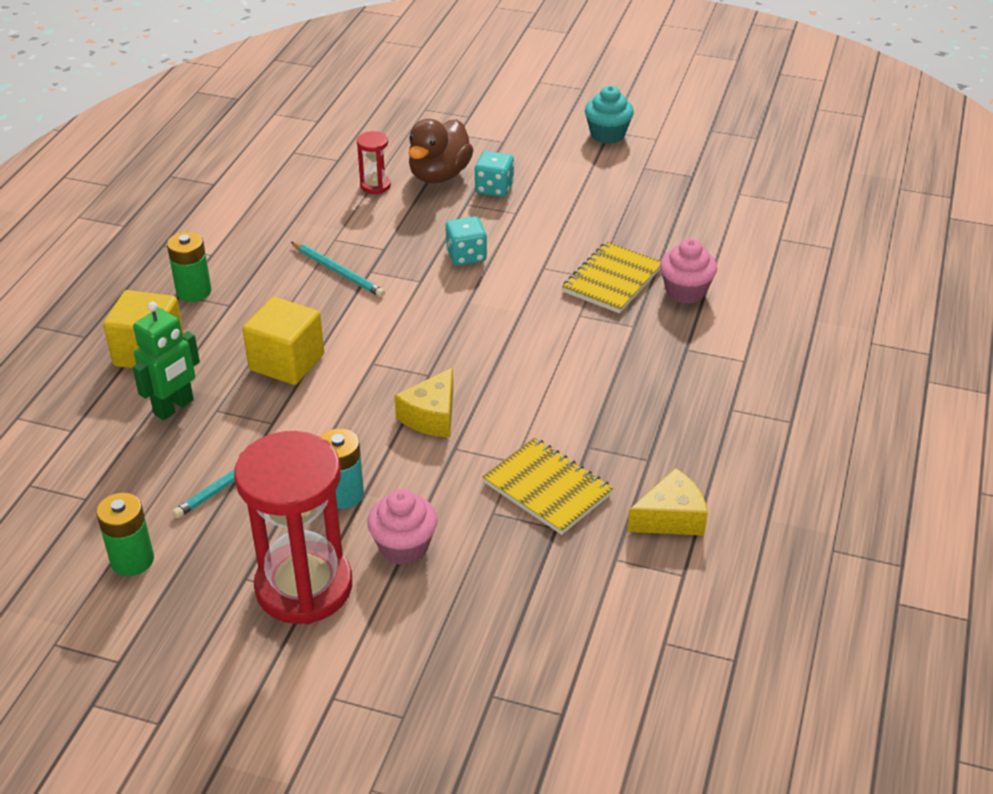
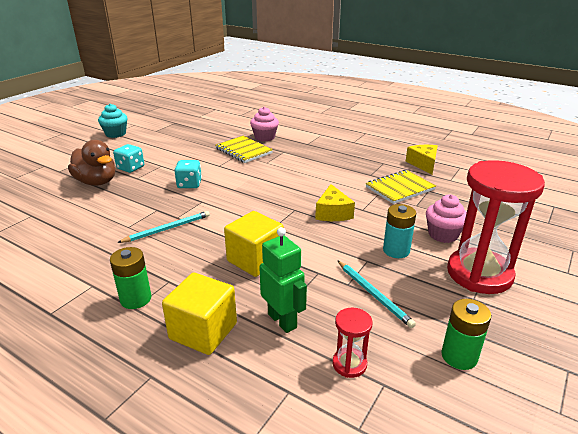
camera: 75 degrees left, 10 degrees down
red hourglass [357,131,391,194] -> red hourglass moved to [332,307,372,378]
yellow cheese [394,368,453,437] -> yellow cheese turned 45 degrees clockwise [315,184,355,221]

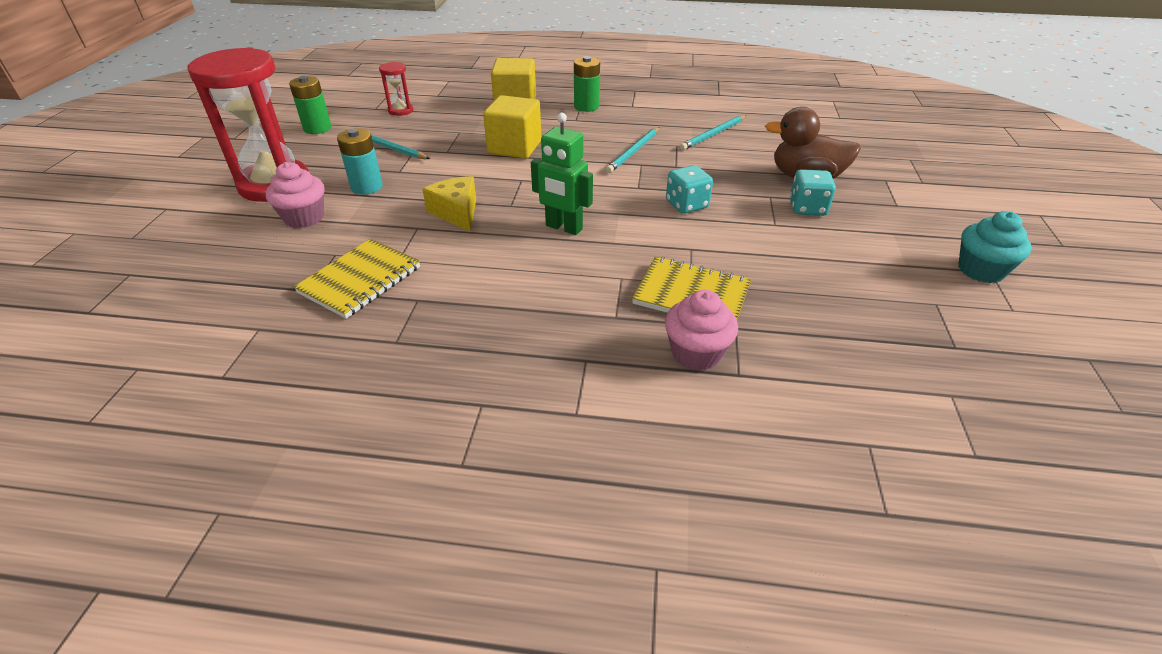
camera: 155 degrees right, 10 degrees up
green robot [259,227,307,333] -> green robot moved to [531,113,593,235]
yellow cheese [406,145,438,174] -> none
none -> turquoise pencil [680,115,747,150]

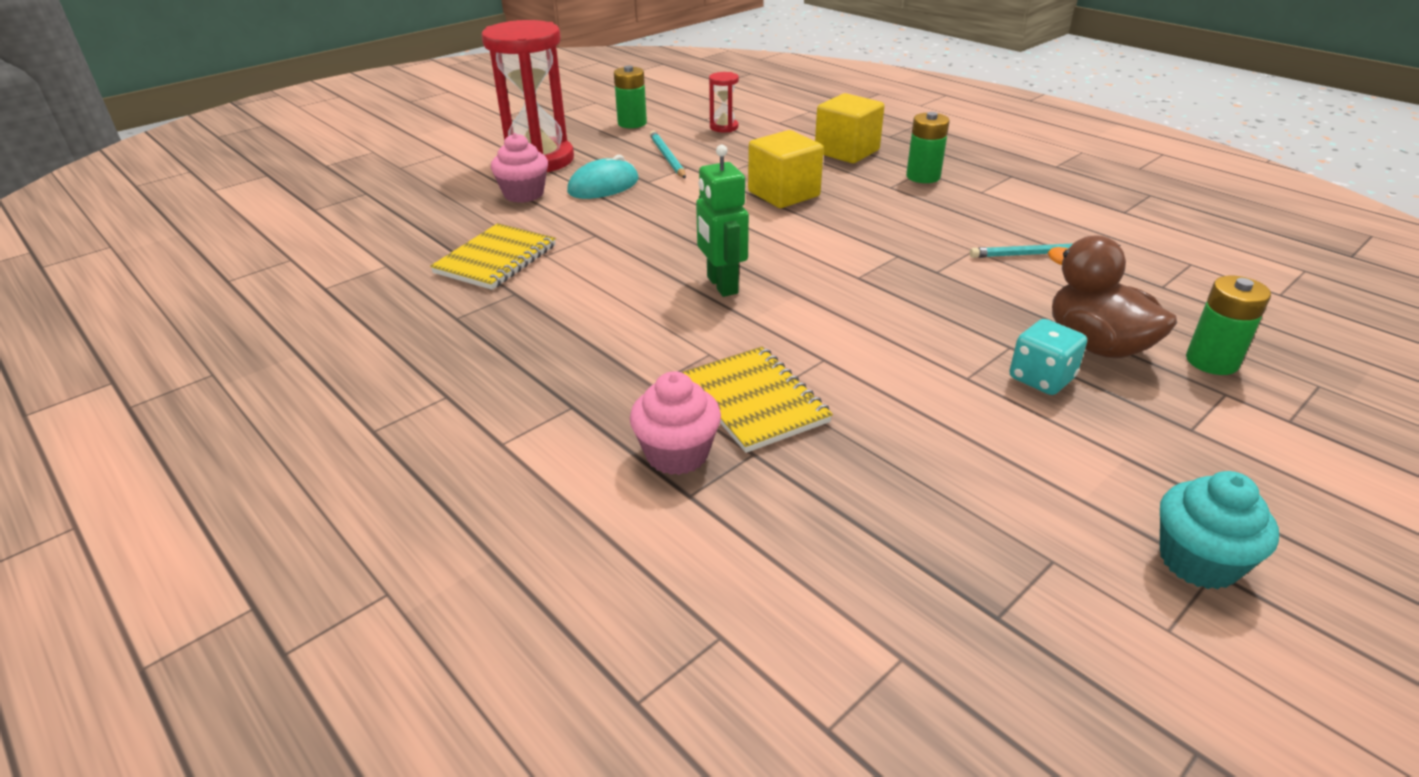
camera: 40 degrees right, 5 degrees down
yellow notebook [294,239,420,319] -> yellow notebook turned 45 degrees counterclockwise [430,223,556,290]
turquoise battery [337,128,383,195] -> turquoise mouse [567,155,639,199]
yellow cheese [422,176,476,231] -> none
turquoise pencil [606,127,659,173] -> none
turquoise dice [666,165,713,214] -> none
none -> green battery [1186,276,1271,375]

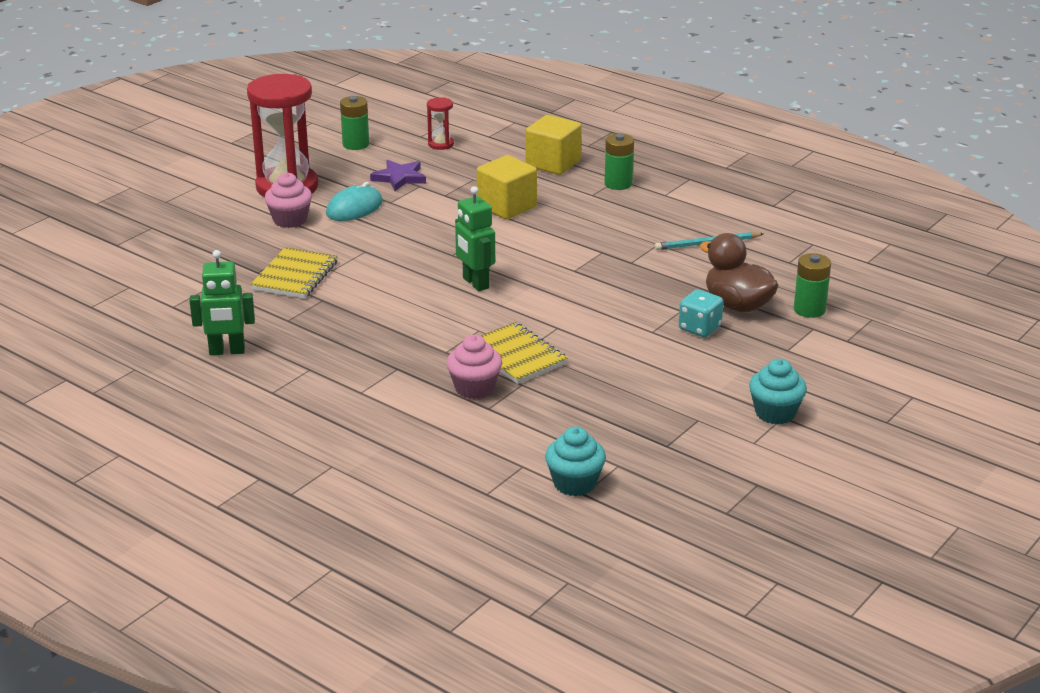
camera: 10 degrees left, 5 degrees down
turquoise pencil [650,131,686,179] -> purple star [370,160,426,191]
none -> green robot [189,250,255,355]
none -> turquoise cupcake [545,427,606,496]

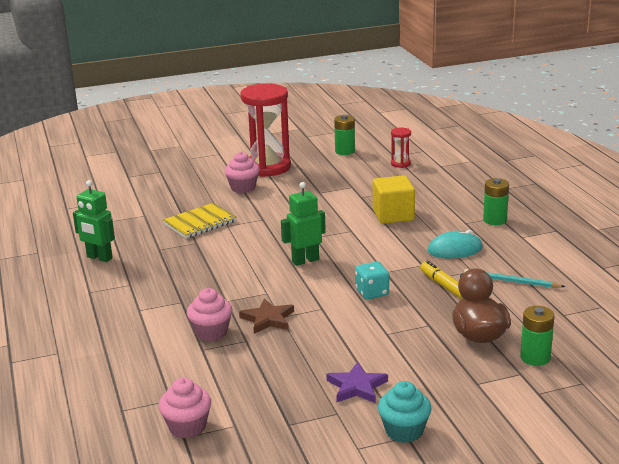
camera: 35 degrees right, 5 degrees down
turquoise mouse [326,182,383,221] -> turquoise mouse moved to [428,230,483,258]
purple star [370,160,426,191] -> purple star moved to [326,362,388,403]
green robot [455,186,495,291] -> green robot turned 60 degrees clockwise [281,182,326,266]
yellow notebook [481,322,568,384] -> brown star [239,298,294,334]
yellow cube [525,115,582,175] -> none
turquoise cupcake [545,427,606,496] -> pink cupcake [159,378,211,439]
turquoise dice [679,289,723,337] -> turquoise dice moved to [355,261,389,300]
none -> yellow marker [420,261,463,299]

